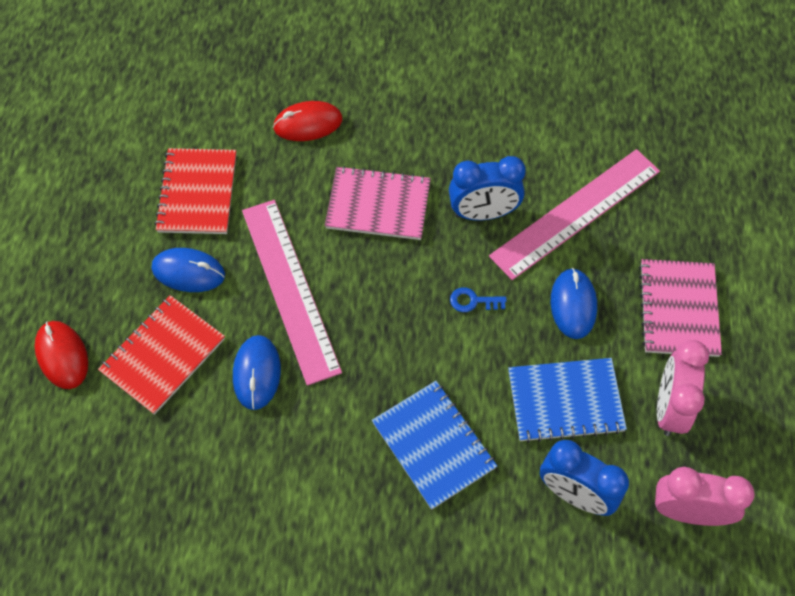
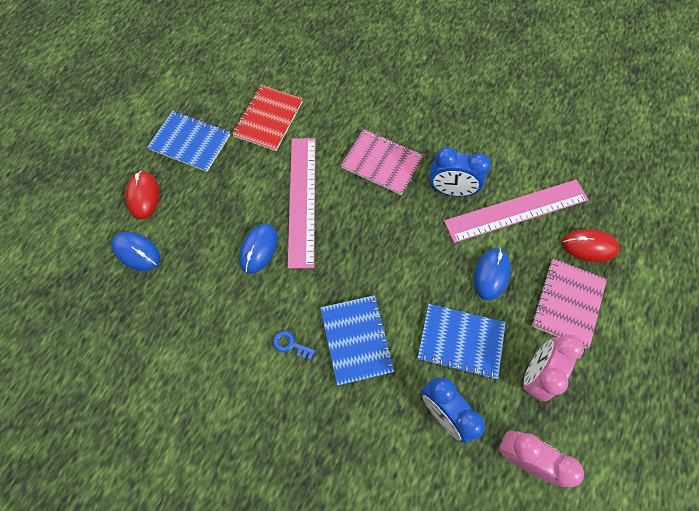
camera: 20 degrees right, 5 degrees up
red notebook [98,295,225,415] -> none
blue mouse [152,248,225,292] -> blue mouse moved to [111,232,160,271]
red mouse [273,101,342,141] -> red mouse moved to [562,229,620,262]
blue key [450,287,507,312] -> blue key moved to [273,331,316,360]
none -> blue notebook [147,111,230,172]

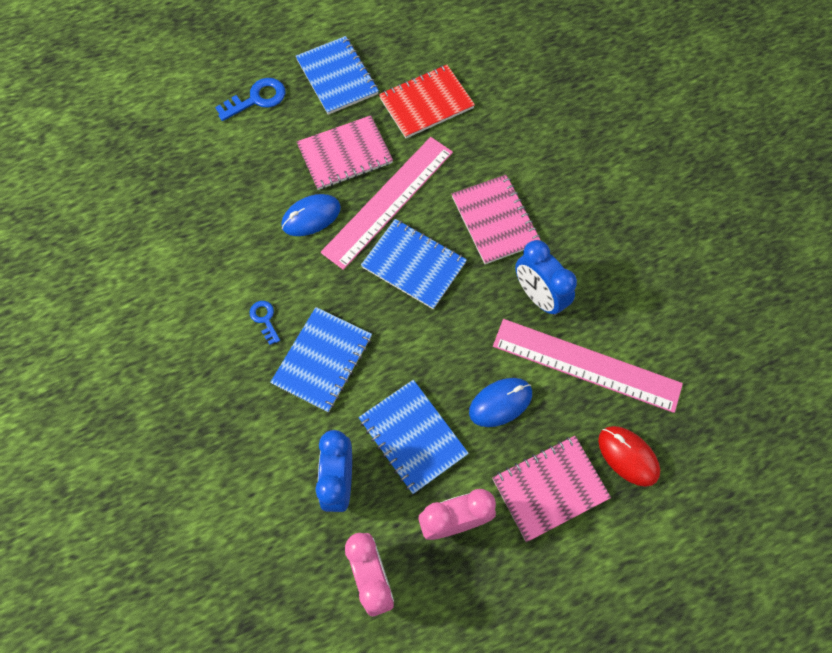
camera: 40 degrees right, 0 degrees up
blue mouse [111,232,160,271] -> none
red mouse [125,171,159,219] -> blue key [215,78,285,121]
none -> pink notebook [297,115,393,190]
none -> blue notebook [361,219,467,309]

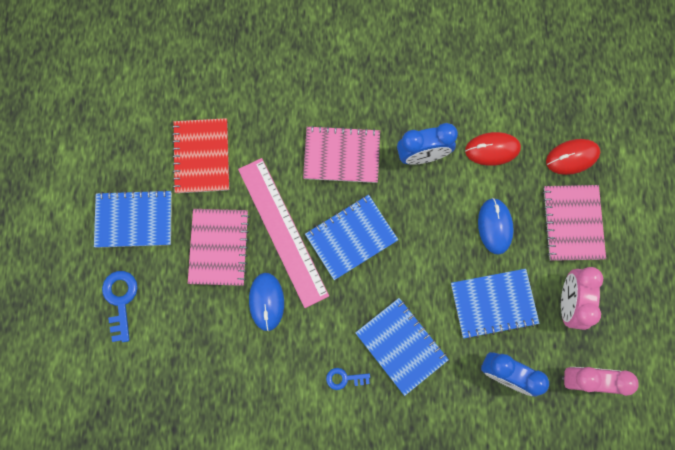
camera: 65 degrees left, 10 degrees up
pink ruler [493,319,683,413] -> red mouse [465,132,521,166]

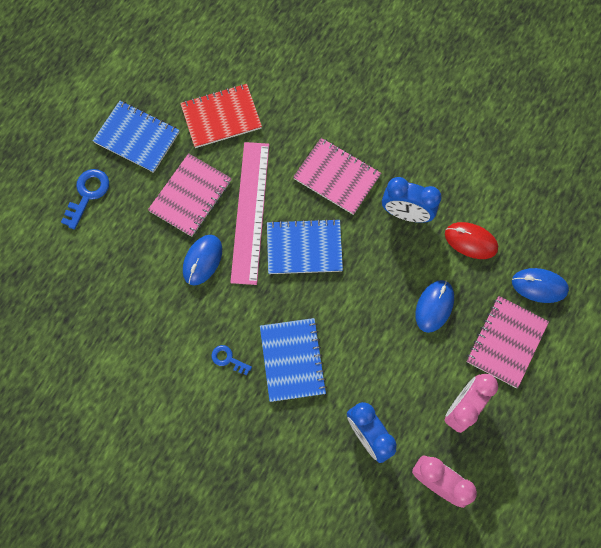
camera: 30 degrees right, 5 degrees down
red notebook [172,118,229,193] -> red notebook turned 45 degrees clockwise [180,84,262,148]
blue notebook [451,269,540,339] -> none
red mouse [546,139,600,175] -> blue mouse [512,268,569,303]

